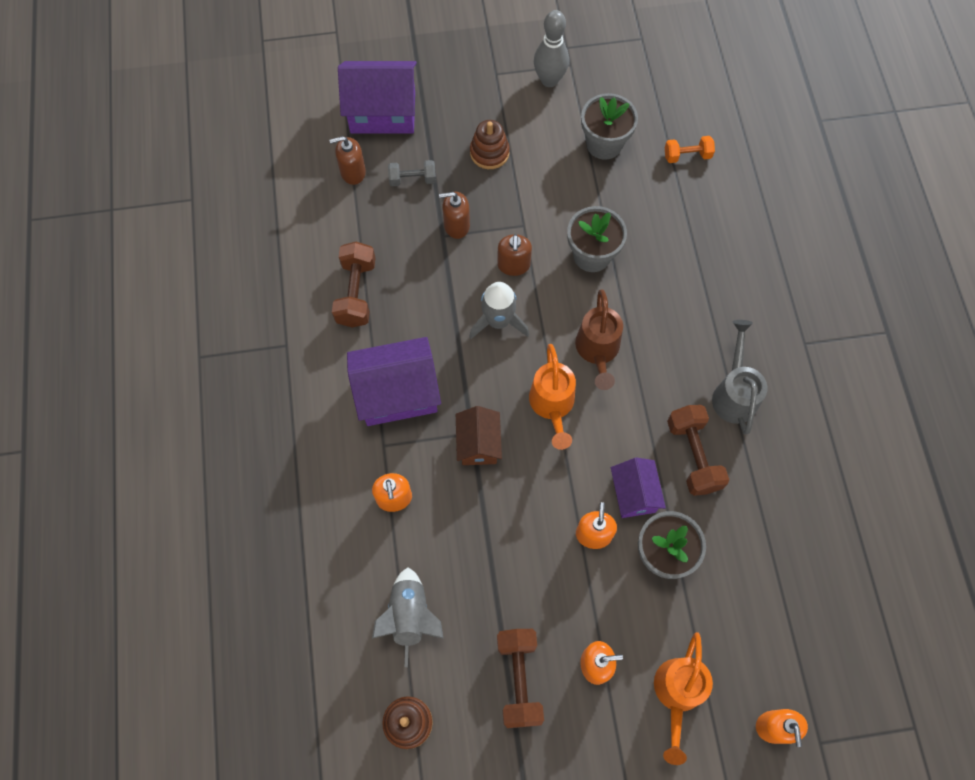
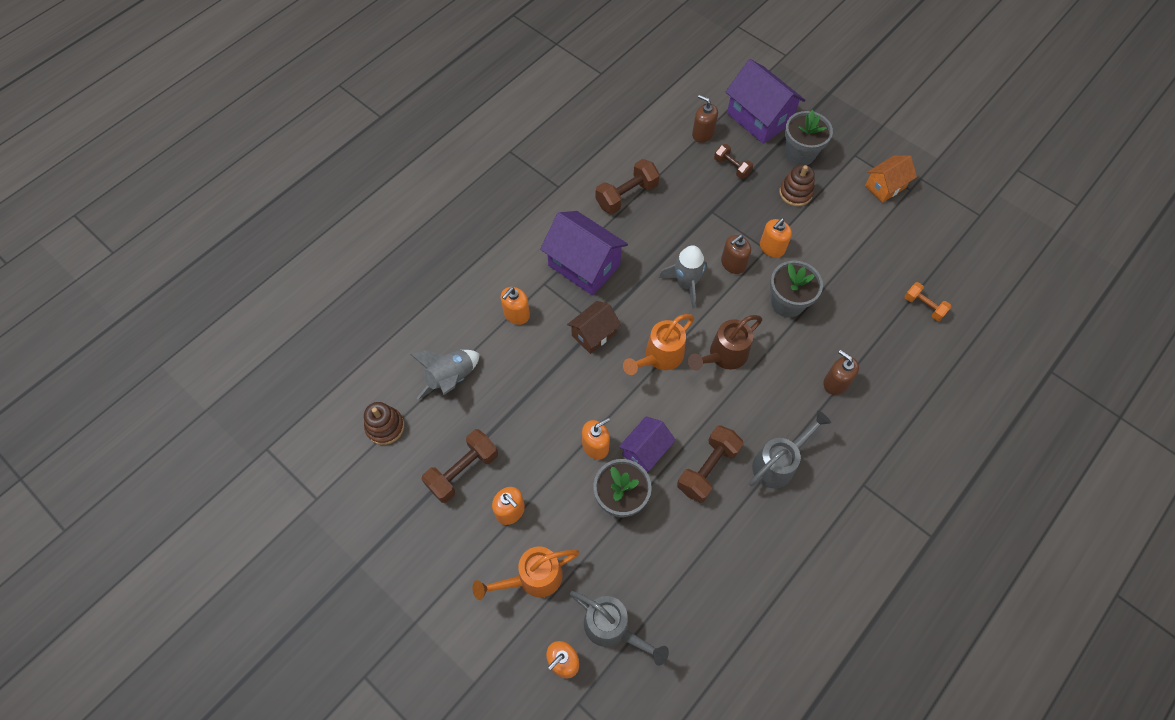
camera: 50 degrees right, 5 degrees down
grey dumbbell [388,160,436,186] -> brown dumbbell [714,144,753,179]
brown soap dispenser [439,192,470,239] -> brown soap dispenser moved to [823,350,859,395]
grey bowling pin [534,10,569,87] -> orange house [865,155,917,203]
grey flower pot [581,93,638,160] -> grey flower pot moved to [785,110,833,165]
none -> grey watering can [570,591,669,666]
none -> orange soap dispenser [760,218,792,258]

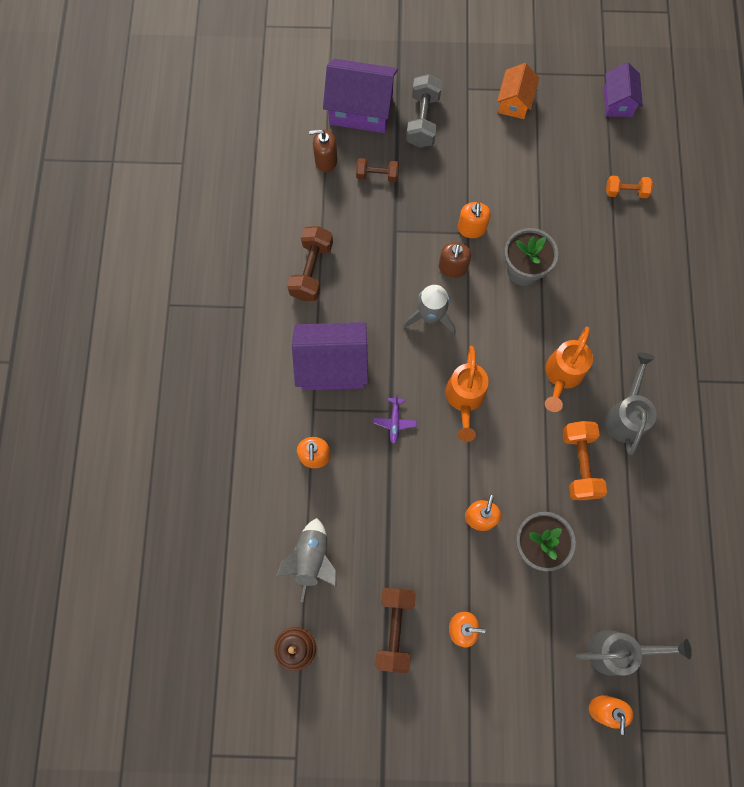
camera: 40 degrees left, 10 degrees up
orange watering can [472,546,579,600] -> orange watering can moved to [545,327,593,412]
brown house [567,301,621,354] -> purple plane [373,394,417,444]
purple house [619,417,676,472] -> purple house moved to [604,63,643,117]
brown dumbbell [677,425,744,503] -> orange dumbbell [563,421,607,500]
brown watering can [688,315,762,371] -> none
brown stacking toy [779,164,815,206] -> none
grey flower pot [785,110,833,165] -> grey dumbbell [406,74,442,148]
brown soap dispenser [823,350,859,395] -> none

